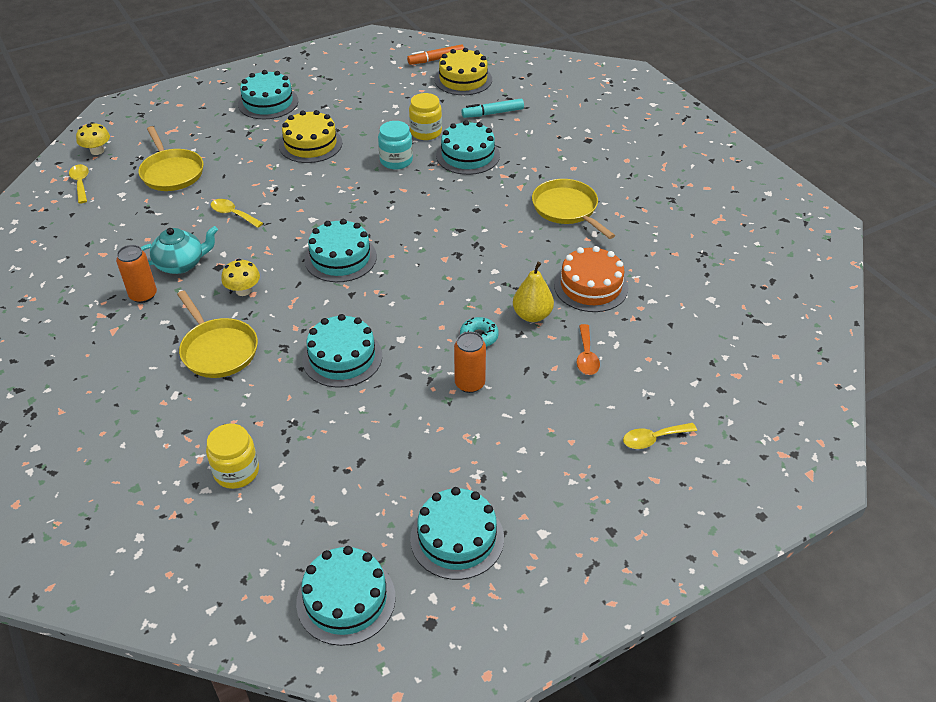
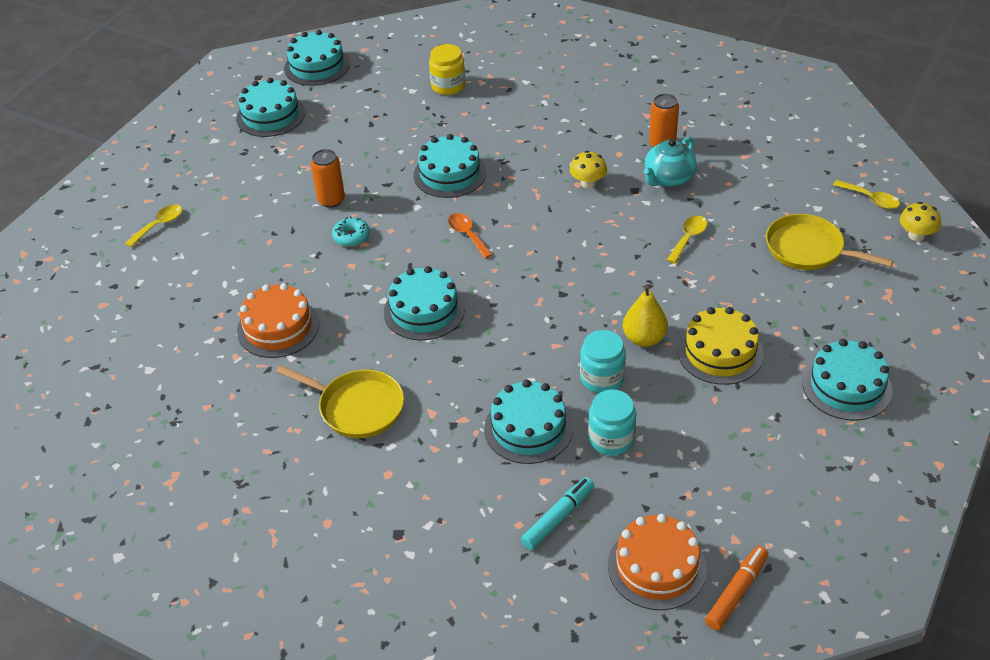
camera: 150 degrees right, 0 degrees up
yellow pan [177,291,258,378] -> none
yellow spoon [211,199,263,228] -> yellow spoon turned 60 degrees counterclockwise [667,216,707,264]
turquoise cake [304,219,377,282] -> turquoise cake moved to [384,266,465,340]
yellow jar [409,93,442,140] -> turquoise jar [588,390,636,456]
yellow cake [434,48,492,95] -> orange cake [608,514,707,610]
yellow pear [513,262,554,322] -> yellow pear moved to [623,285,668,347]
orange spoon [577,324,600,375] -> orange spoon moved to [448,213,493,259]

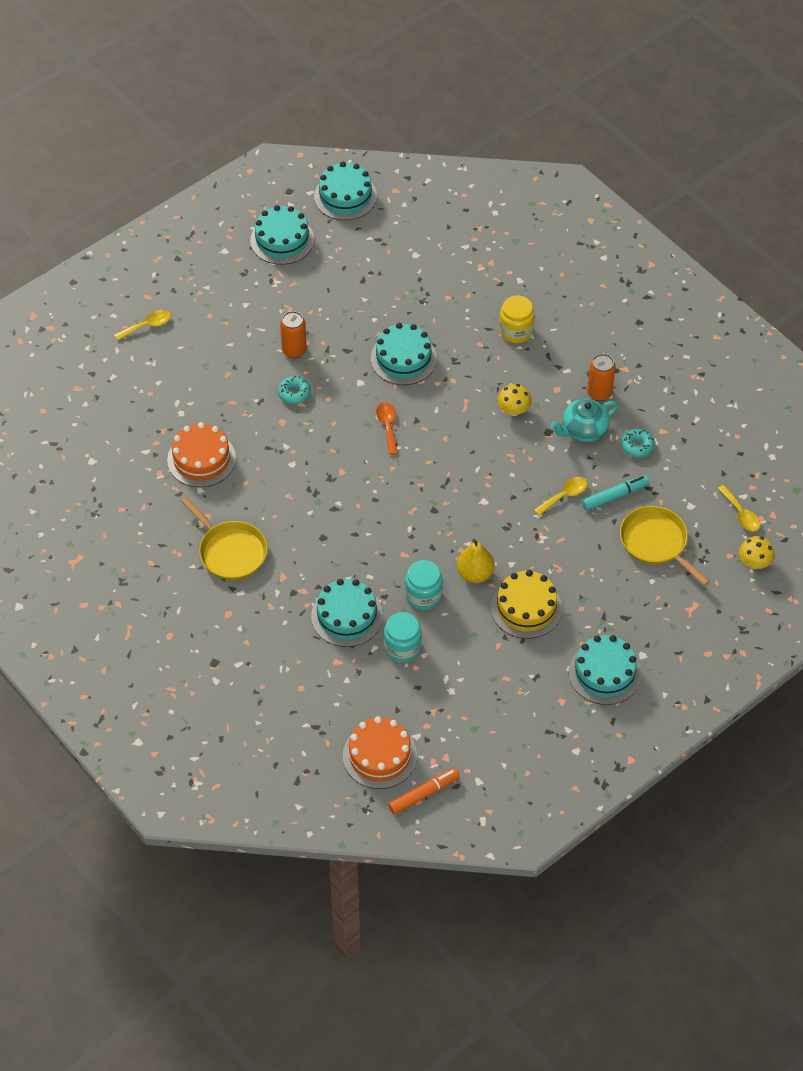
camera: 20 degrees right, 10 degrees up
turquoise cake [384,266,465,340] -> none
yellow jar [429,44,466,95] -> yellow jar moved to [499,295,534,343]
turquoise marker [521,477,595,550] -> turquoise marker moved to [582,475,649,511]
none -> turquoise donut [621,429,655,458]

